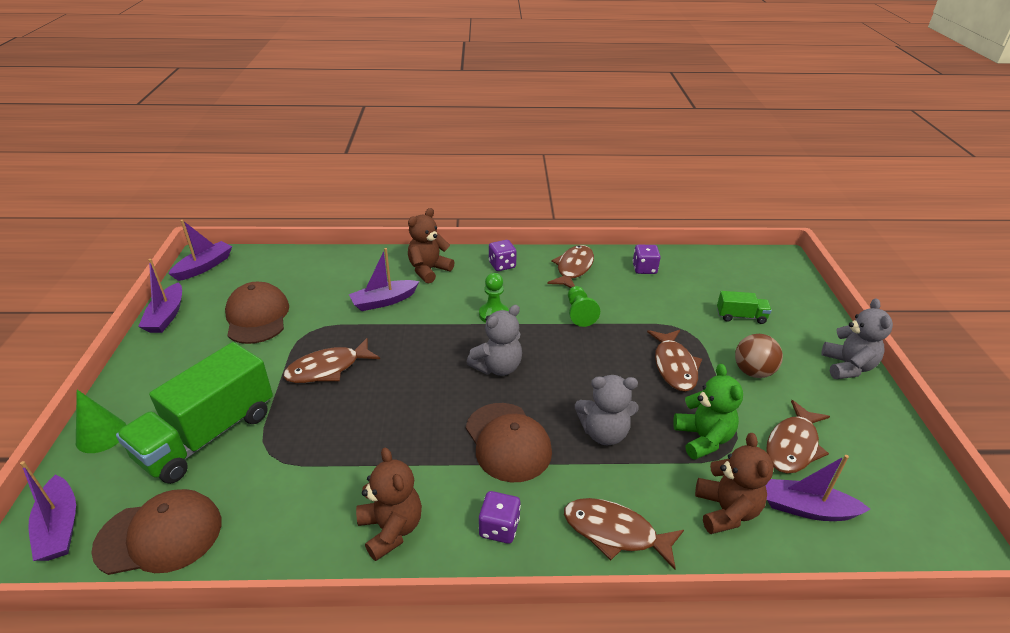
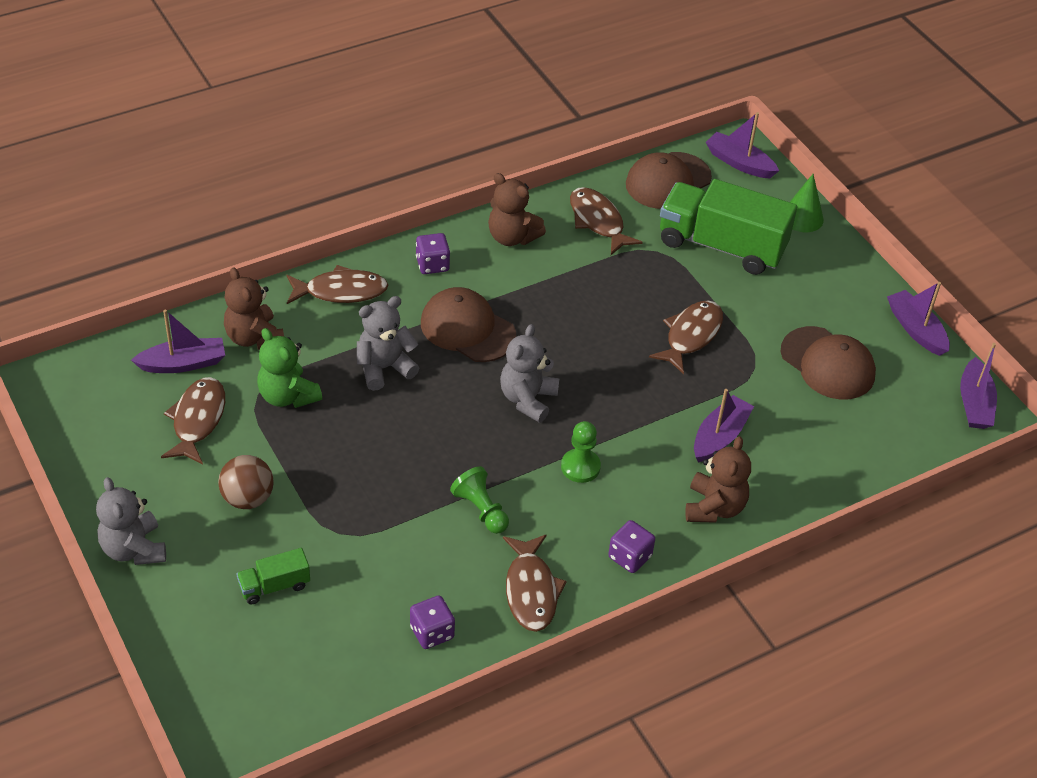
camera: 150 degrees right, 10 degrees up
green truck [116,342,273,484] -> green truck turned 75 degrees counterclockwise [660,179,797,275]
brown fish [647,330,702,392] -> brown fish moved to [570,187,643,255]

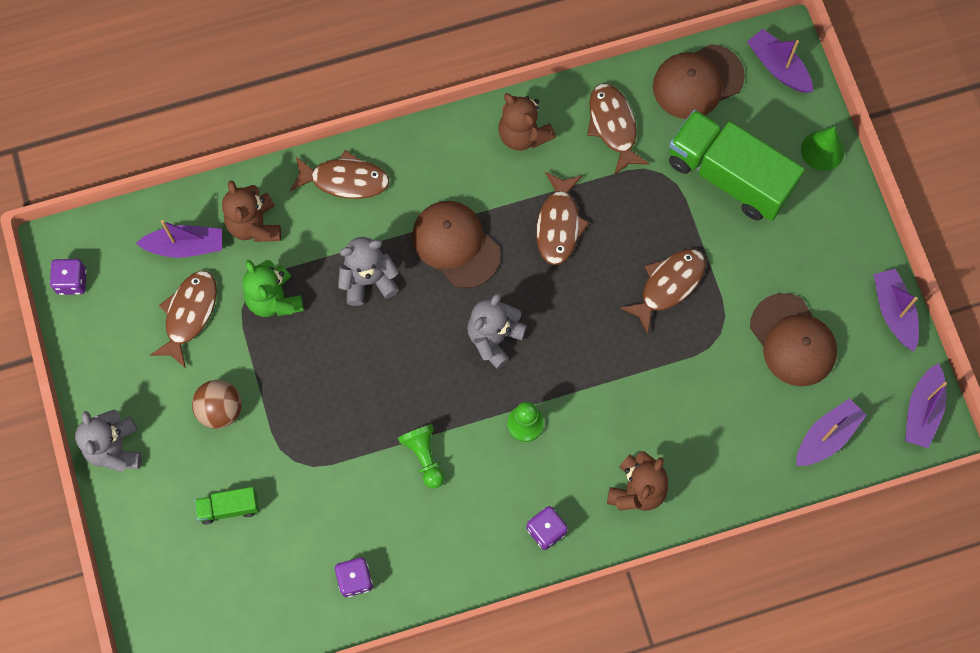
camera: 15 degrees right, 25 degrees up
purple dice [416,233,450,274] -> purple dice moved to [50,259,87,295]
brown fish [503,534,567,632] -> brown fish moved to [536,172,589,265]
purple boat [694,389,754,462] -> purple boat moved to [796,398,867,466]

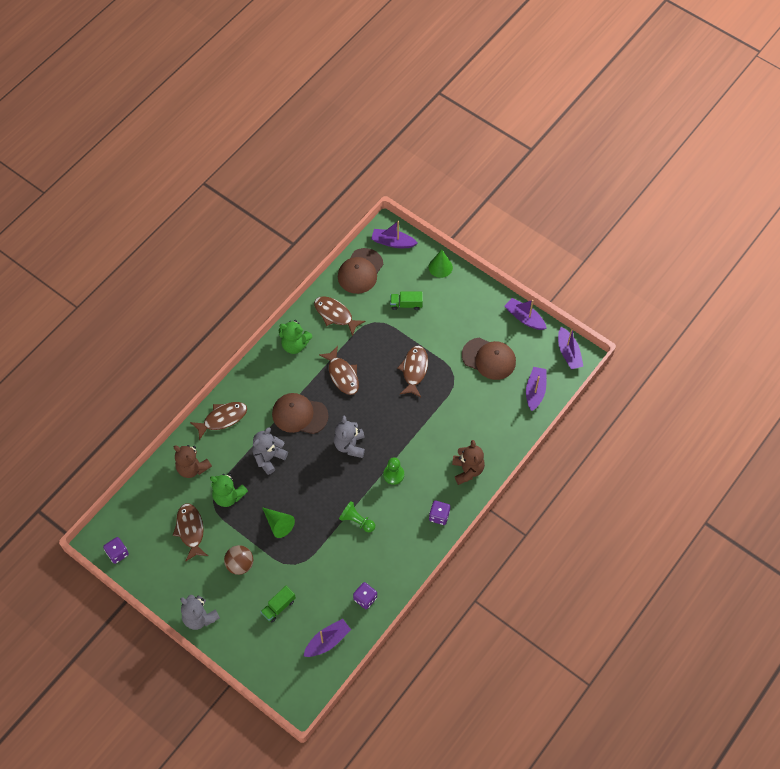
camera: 35 degrees left, 10 degrees down
purple boat [136,220,222,258] -> purple boat moved to [303,619,351,657]
brown teddy bear [498,93,556,151] -> green teddy bear [279,320,312,354]
green truck [669,110,805,221] -> green truck [390,292,423,310], size x0.45
none -> green cone [262,507,295,538]

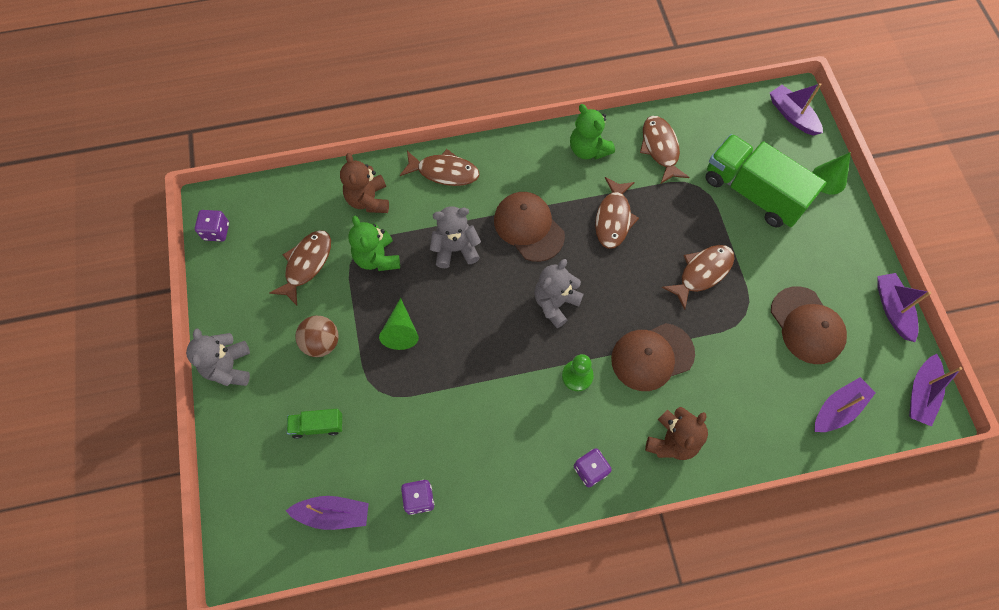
camera: 40 degrees right, 5 degrees up
brown cap [338,248,383,294] -> brown cap moved to [611,323,695,391]
green pawn [339,501,375,532] -> none
green truck [390,292,423,310] -> green truck [705,134,827,227], size x2.21

